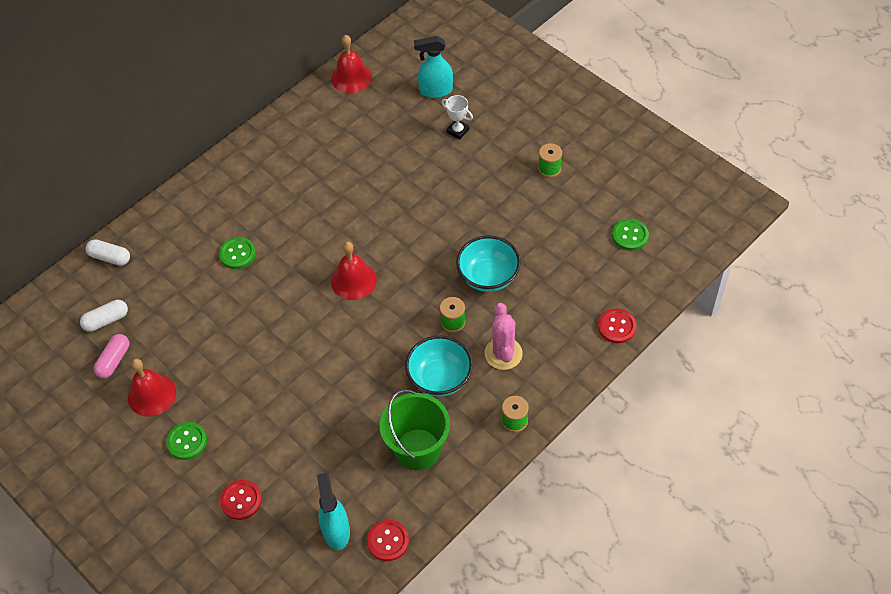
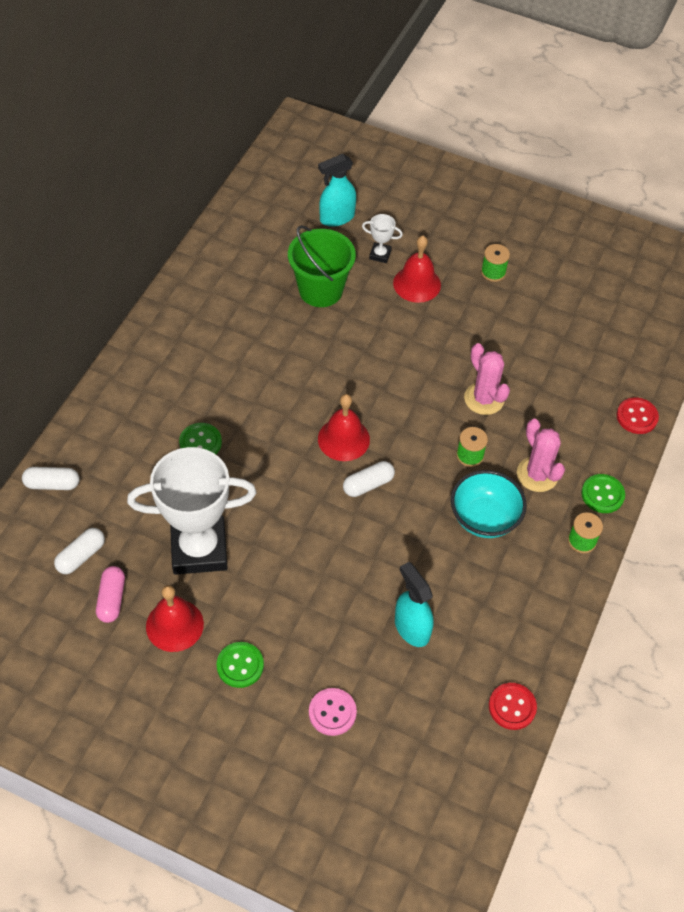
camera: 25 degrees left, 0 degrees up
red button [220,480,262,520] -> pink button [309,688,357,736]
turquoise spray bottle [317,473,350,550] -> turquoise spray bottle moved to [395,562,433,647]
red bell [331,35,372,93] -> red bell moved to [393,236,441,303]
green bucket [379,389,450,470] -> green bucket moved to [288,225,356,307]
turquoise bowl [456,235,521,292] -> pink cactus [464,343,510,415]
green button [612,219,649,251] -> green button moved to [581,474,625,513]
none -> white trophy [127,447,256,575]
none -> white capsule [343,461,395,497]

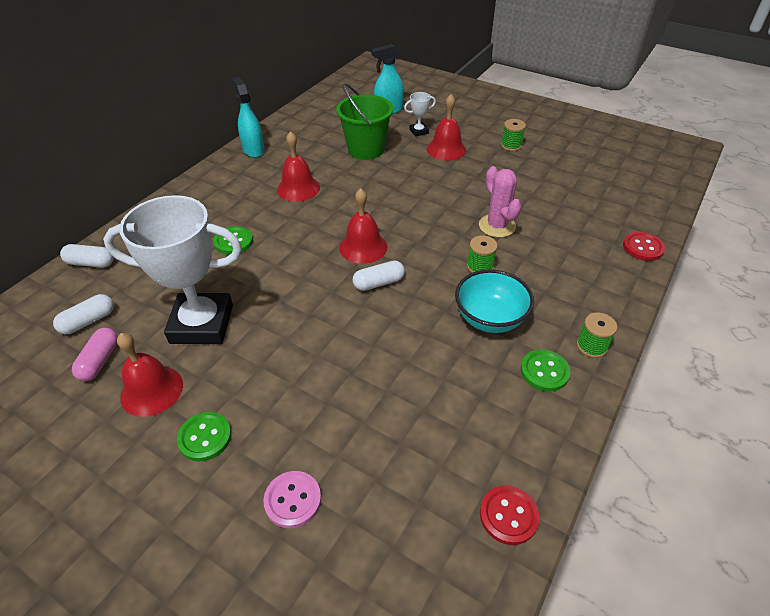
camera: 10 degrees right, 10 degrees down
white trophy [362,214,403,263] -> white trophy turned 45 degrees counterclockwise [404,92,436,137]
turquoise spray bottle [395,562,433,647] -> turquoise spray bottle moved to [232,77,265,158]
pink cactus [517,419,565,492] -> none
green button [581,474,625,513] -> green button moved to [521,349,570,392]
none -> red bell [277,131,320,202]

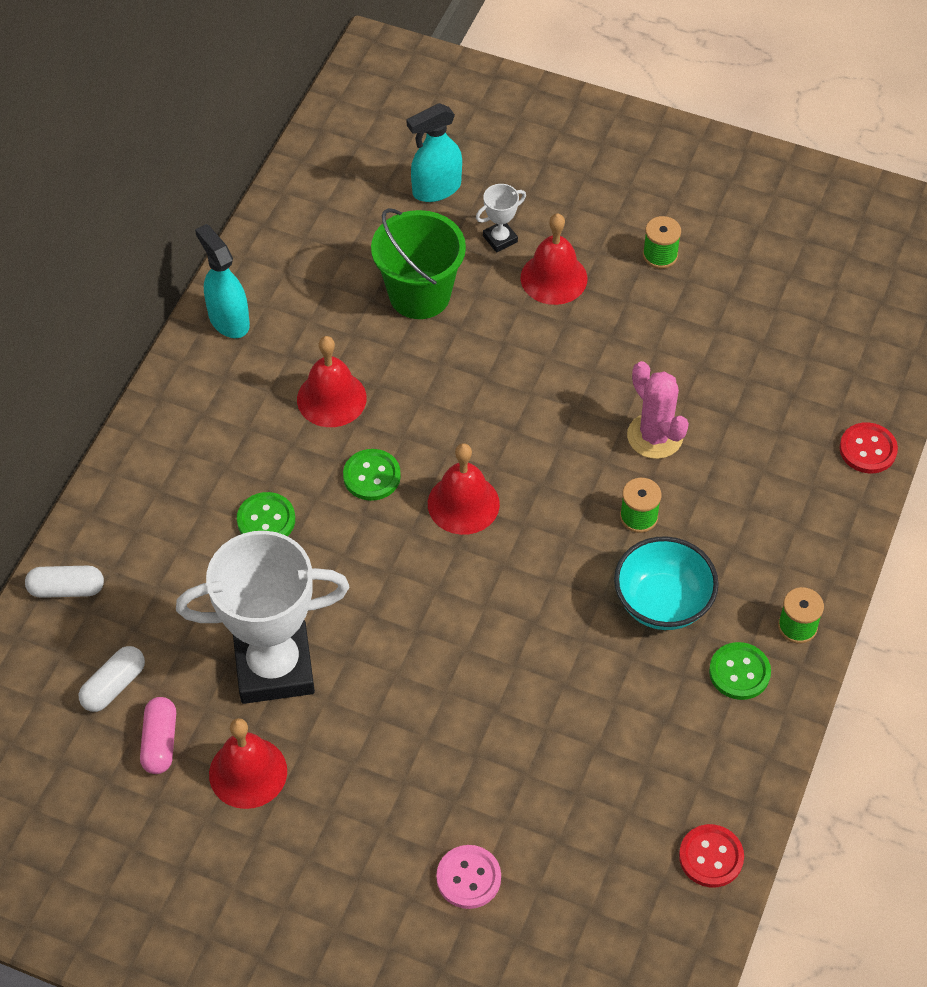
camera: 10 degrees left, 10 degrees up
green button [177,412,232,461] -> green button moved to [343,449,401,501]
white capsule [352,260,405,291] -> none

